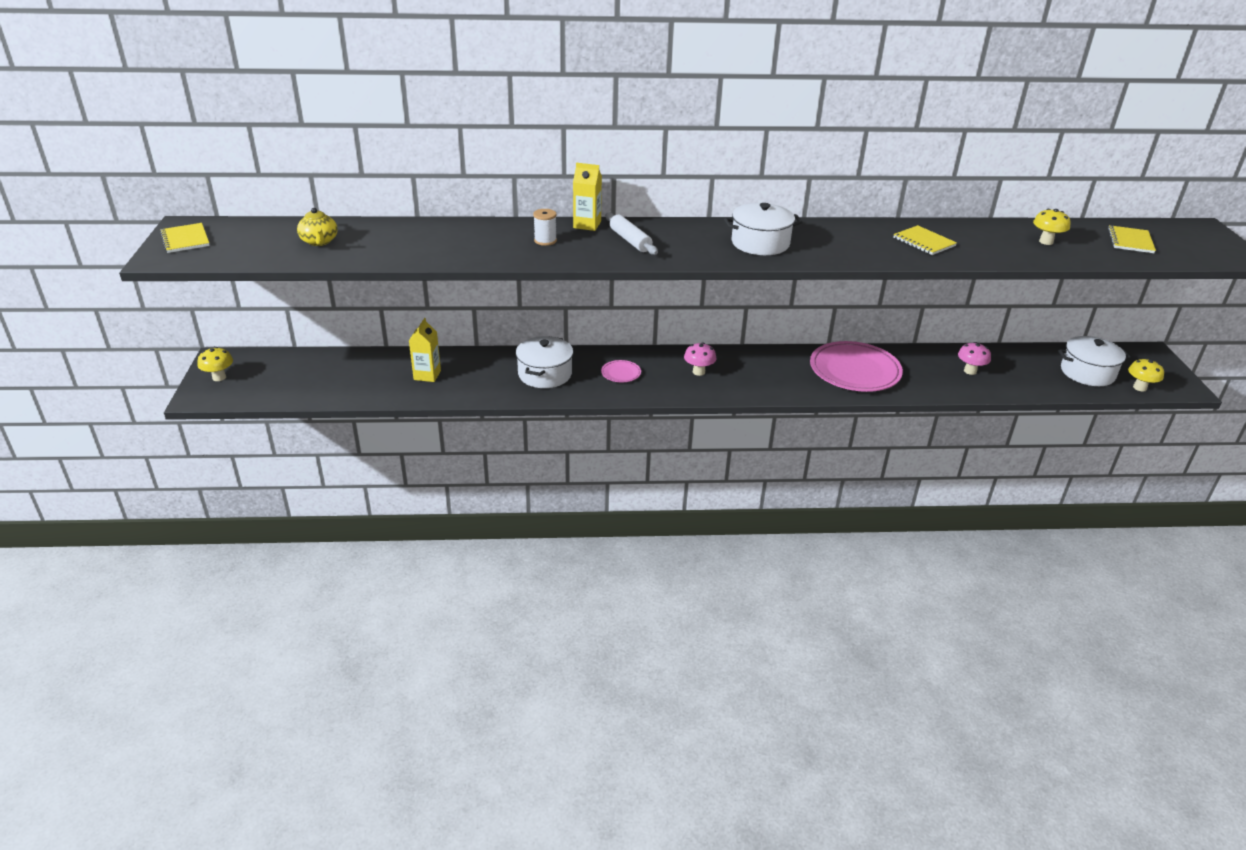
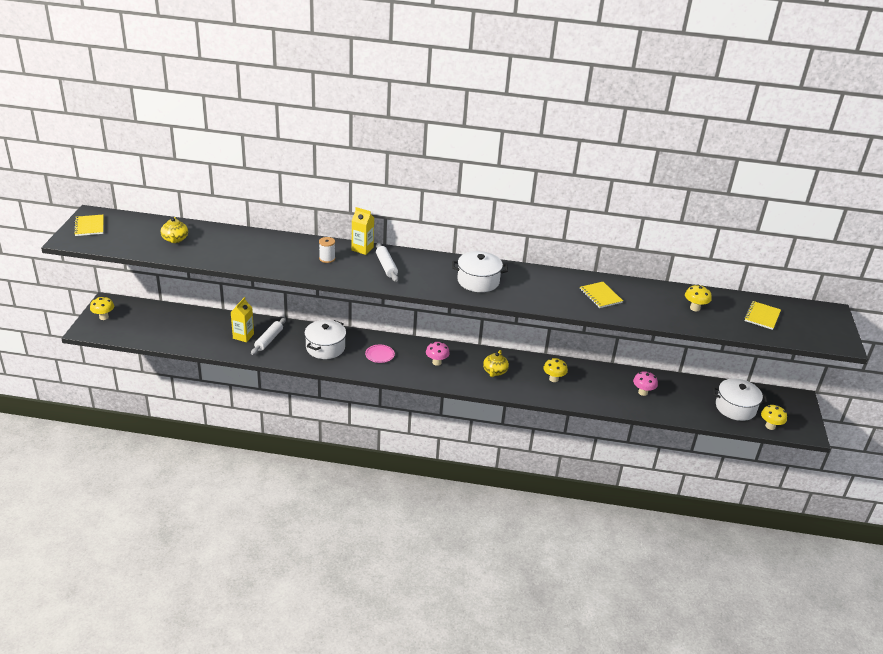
camera: 10 degrees right, 0 degrees up
pink plate [810,341,903,392] -> yellow mushroom [543,358,568,382]
none -> white rolling pin [251,317,286,355]
none -> yellow teapot [483,350,509,377]

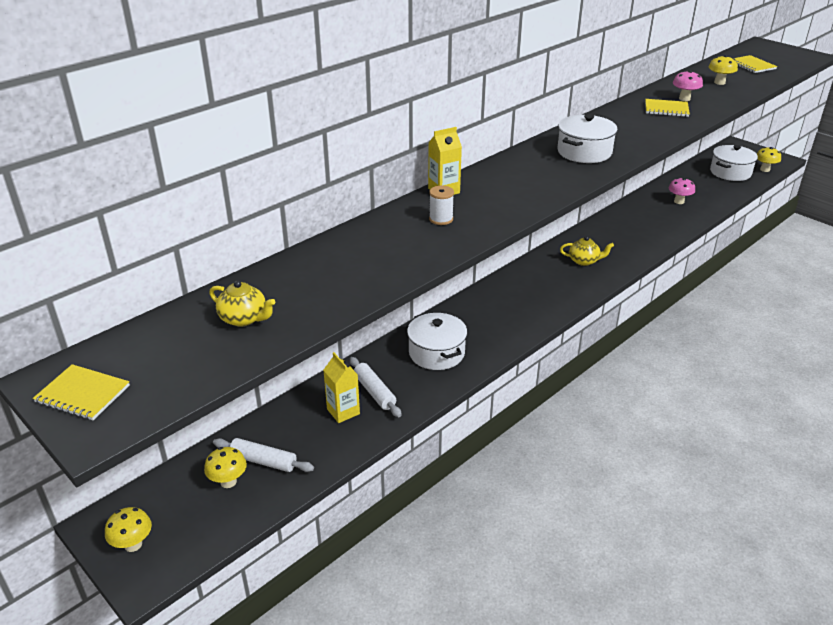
camera: 50 degrees left, 0 degrees up
pink plate [365,345,395,363] -> none
white rolling pin [376,242,398,282] -> white rolling pin moved to [213,438,314,472]
pink mushroom [426,342,450,366] -> pink mushroom moved to [673,70,703,101]
yellow teapot [483,350,509,377] -> yellow teapot turned 45 degrees counterclockwise [560,236,614,266]
yellow mushroom [543,358,568,382] -> yellow mushroom moved to [204,447,247,488]

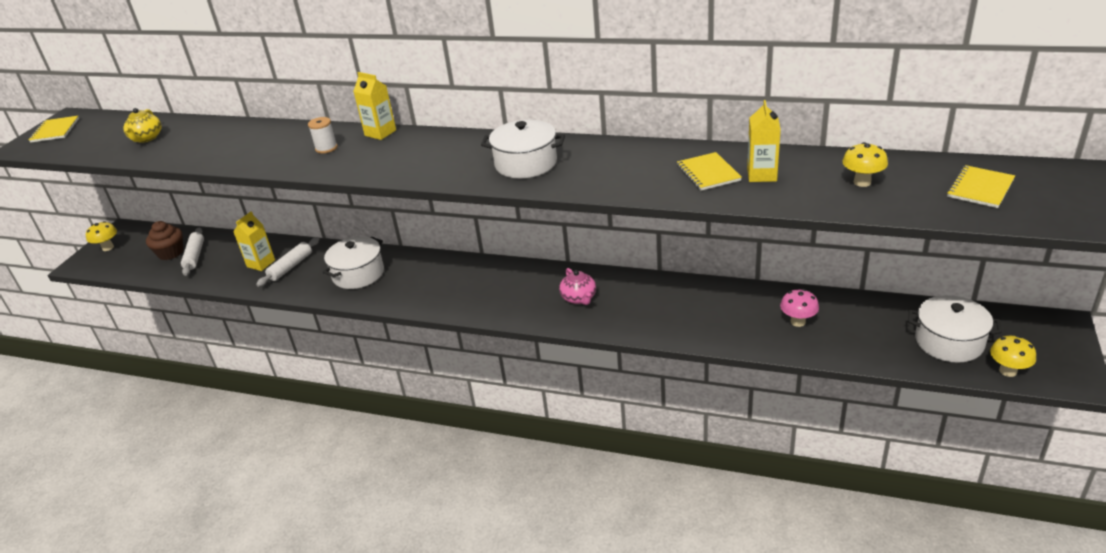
camera: 65 degrees right, 0 degrees up
yellow mushroom [204,447,247,488] -> brown cupcake [146,221,183,260]
yellow teapot [560,236,614,266] -> pink teapot [559,268,596,305]
pink mushroom [673,70,703,101] -> yellow carton [747,100,781,182]

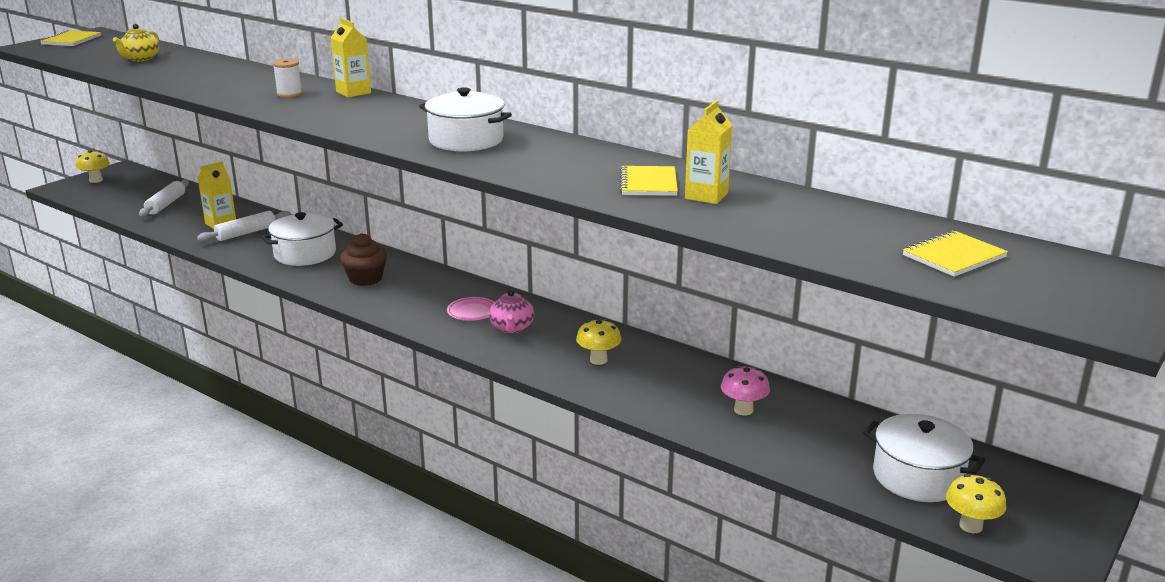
camera: 15 degrees right, 10 degrees down
brown cupcake [146,221,183,260] -> brown cupcake moved to [340,233,387,286]
yellow mushroom [842,142,888,187] -> yellow mushroom moved to [576,319,621,365]
none -> pink plate [447,297,494,321]

